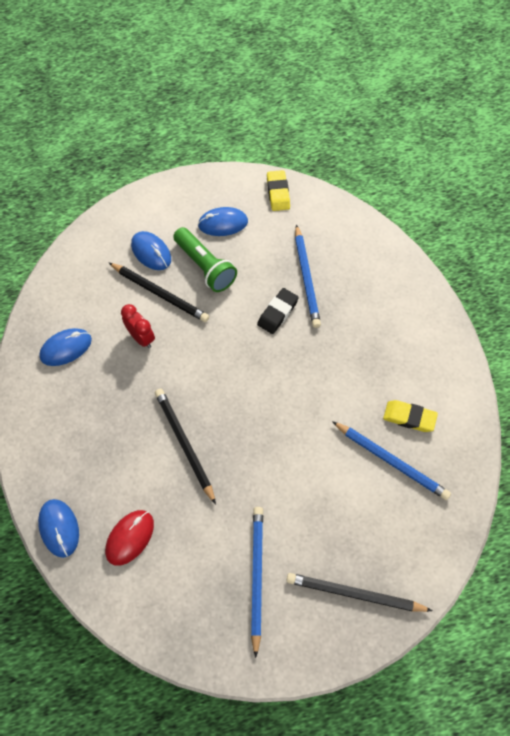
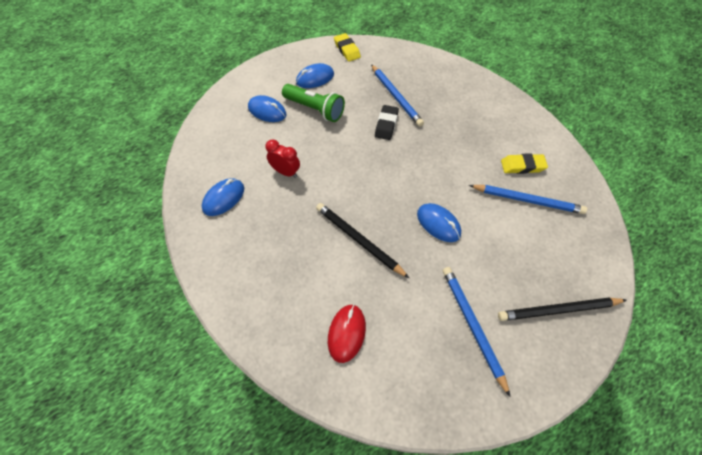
camera: 20 degrees left, 5 degrees down
blue mouse [38,499,79,558] -> blue mouse moved to [417,203,461,242]
black pencil [108,262,209,322] -> none

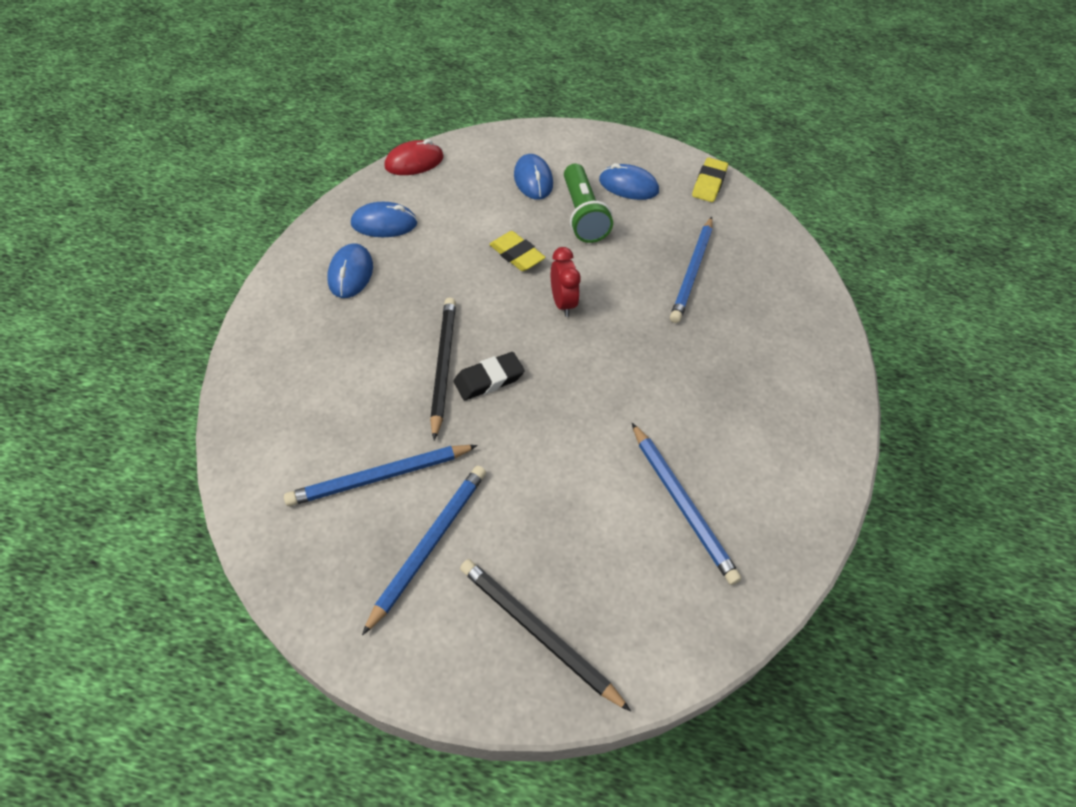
camera: 45 degrees right, 5 degrees down
red clock [265,139,300,178] -> red clock moved to [551,247,581,317]
red mouse [328,304,366,363] -> red mouse moved to [384,139,444,175]
black eraser [375,105,399,140] -> black eraser moved to [454,352,525,400]
blue mouse [417,203,461,242] -> blue mouse moved to [327,243,373,298]
yellow eraser [501,154,548,174] -> yellow eraser moved to [489,231,546,271]
none -> blue pencil [284,445,478,506]

